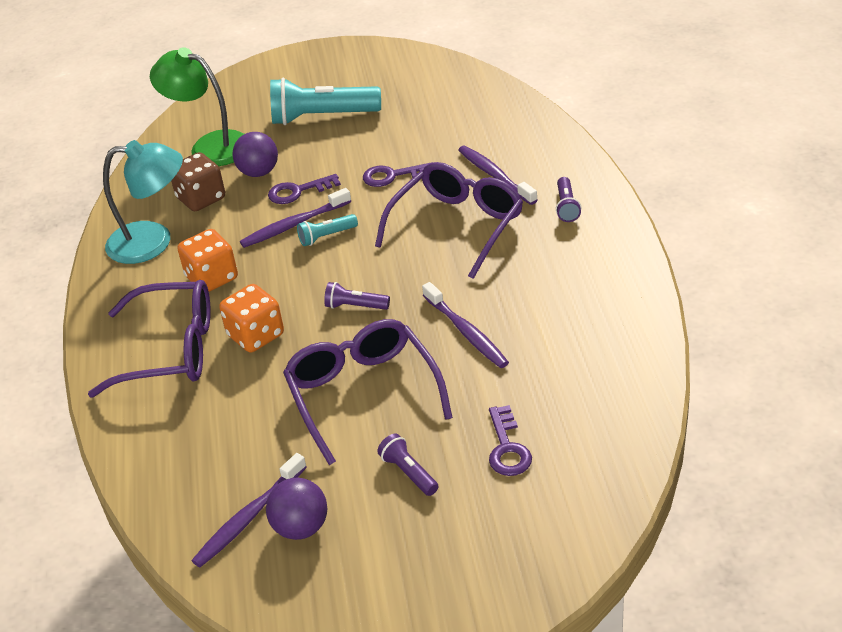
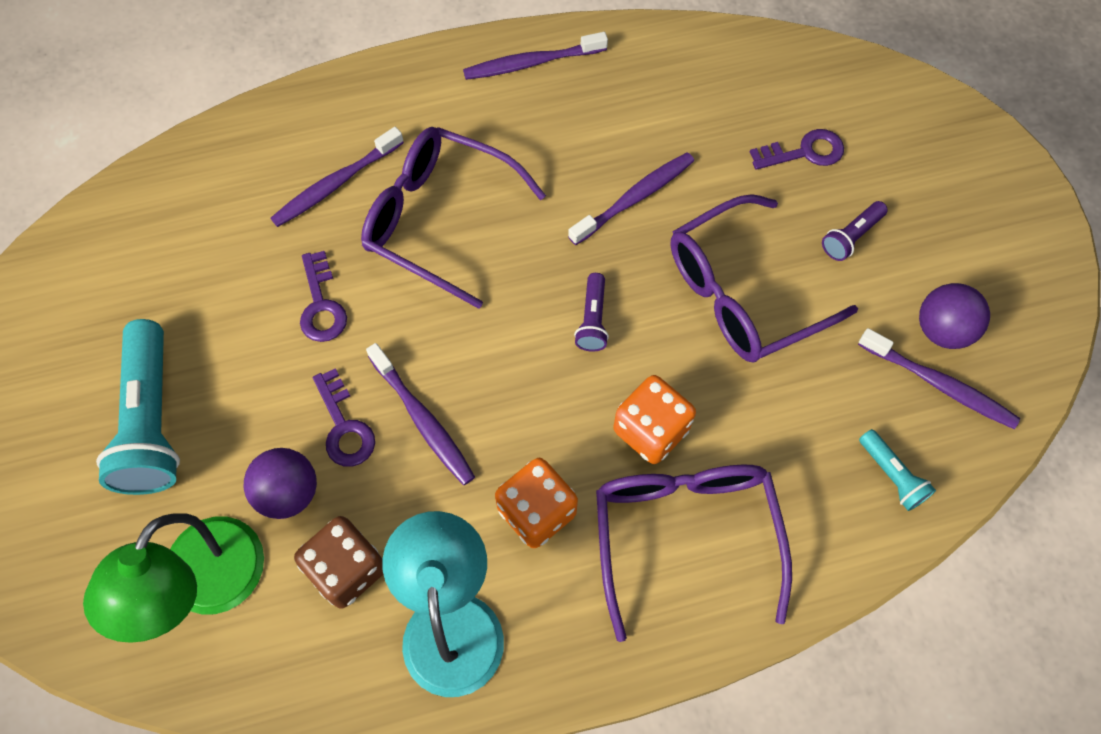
camera: 100 degrees left, 25 degrees up
turquoise flashlight [297,214,358,246] -> turquoise flashlight moved to [859,429,936,511]
purple flashlight [556,177,581,222] -> none
none -> purple toothbrush [463,32,608,80]

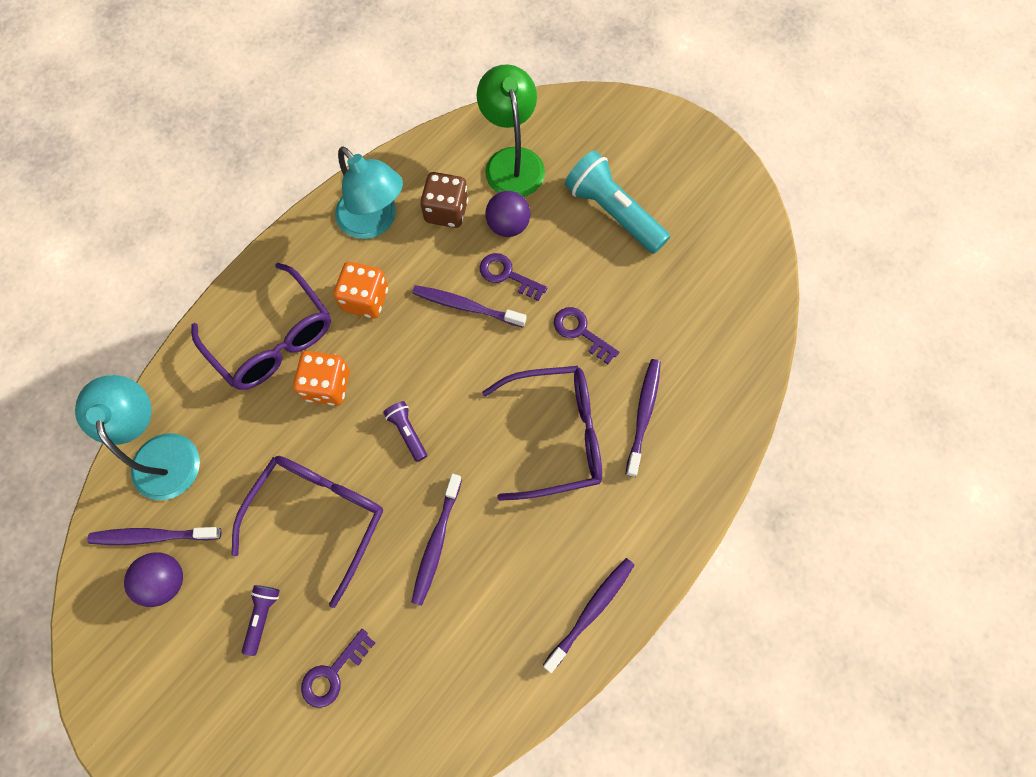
camera: 145 degrees right, 5 degrees up
turquoise flashlight [859,429,936,511] -> turquoise lamp [75,375,200,500]

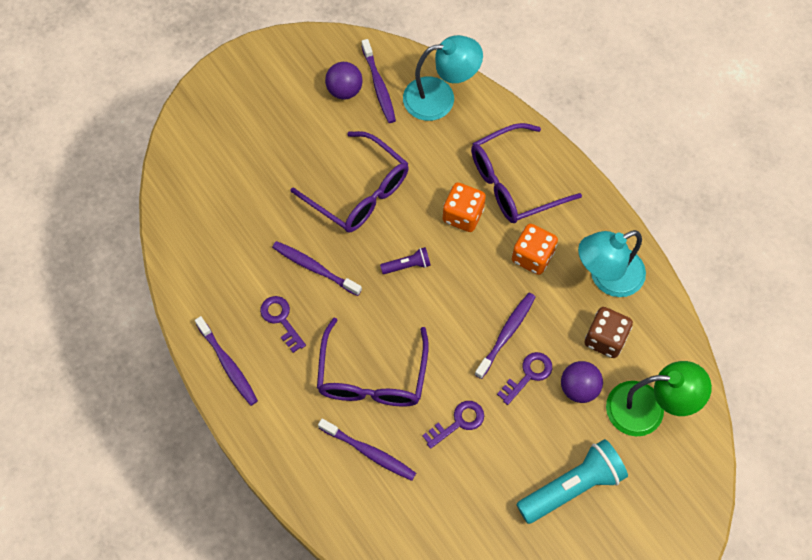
camera: 105 degrees right, 5 degrees down
purple toothbrush [87,527,221,545] -> purple toothbrush turned 150 degrees clockwise [362,39,396,123]
purple flashlight [242,585,280,656] -> none
purple key [301,629,375,708] -> purple key moved to [260,296,306,353]

